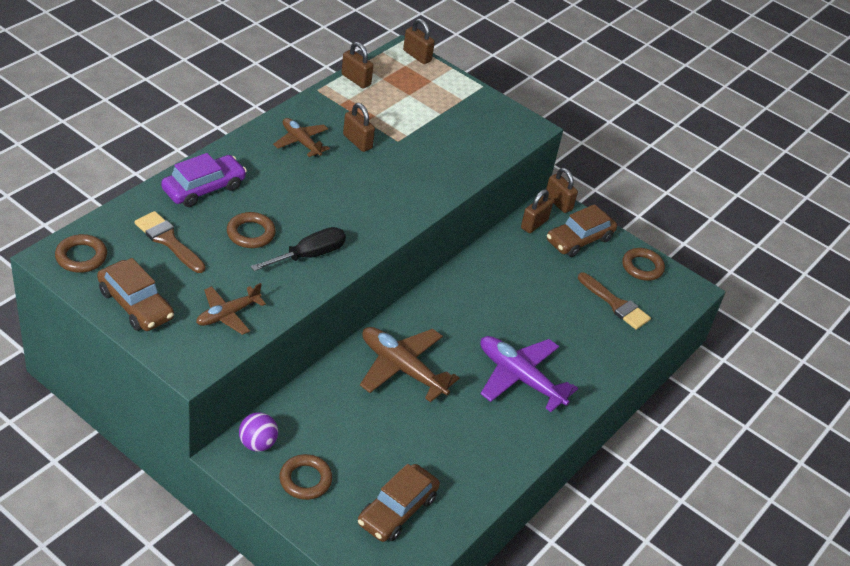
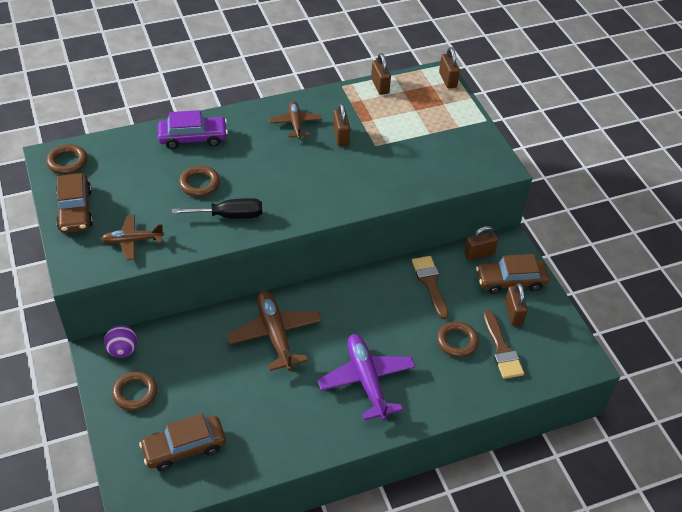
camera: 35 degrees right, 5 degrees up
brown brush [135,211,205,273] -> brown brush moved to [412,256,449,319]
brown padlock [546,168,578,213] -> brown padlock moved to [505,283,527,326]
brown ring [622,248,665,281] -> brown ring moved to [437,321,479,358]

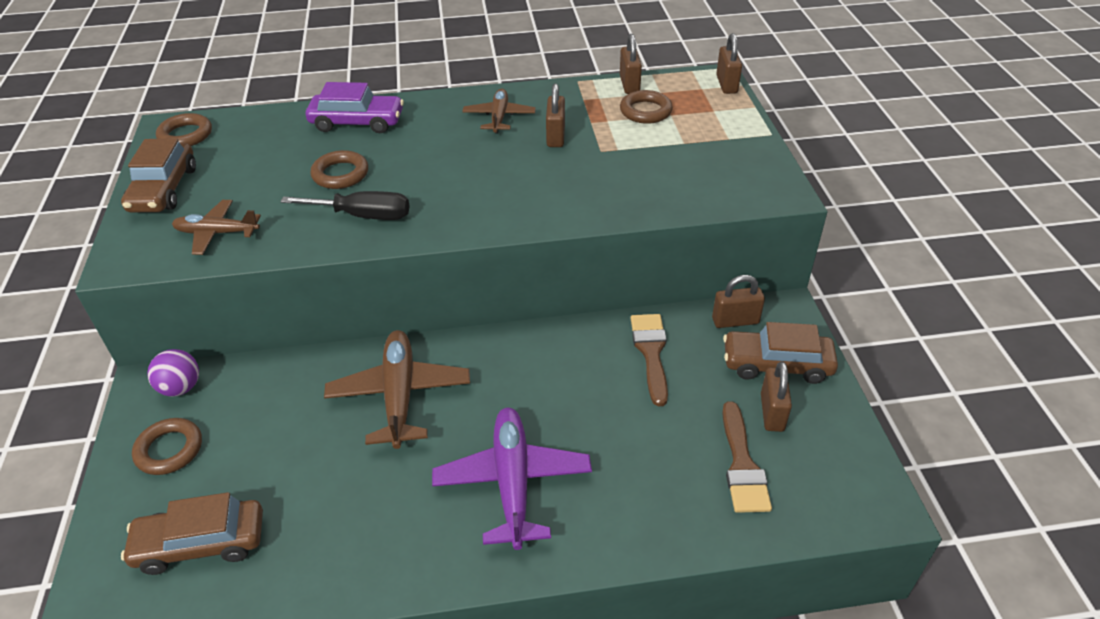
camera: 15 degrees right, 5 degrees down
brown ring [437,321,479,358] -> brown ring moved to [620,90,673,124]

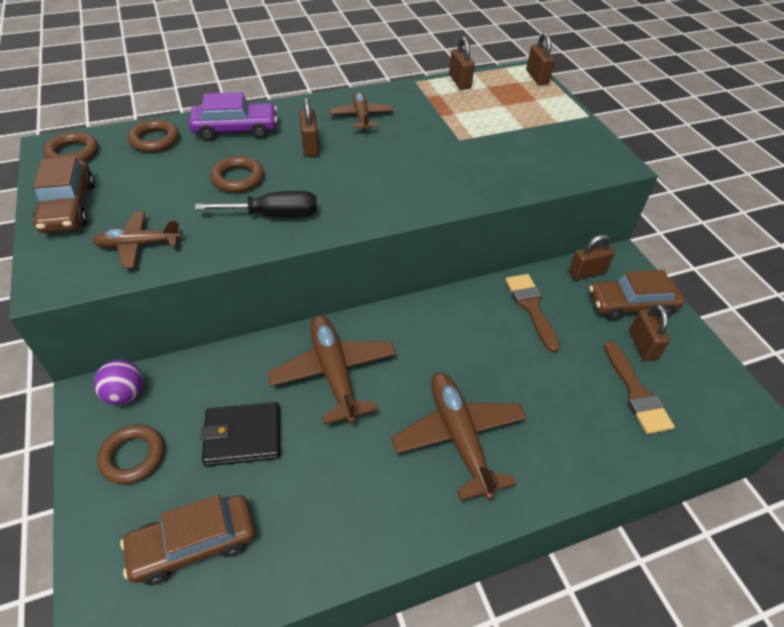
camera: 15 degrees left, 5 degrees up
purple plane [432,407,592,550] -> brown plane [391,372,527,500]
brown padlock [546,83,565,147] -> brown padlock moved to [299,97,319,157]
brown ring [620,90,673,124] -> brown ring moved to [128,119,179,152]
none -> black wallet [201,402,280,466]

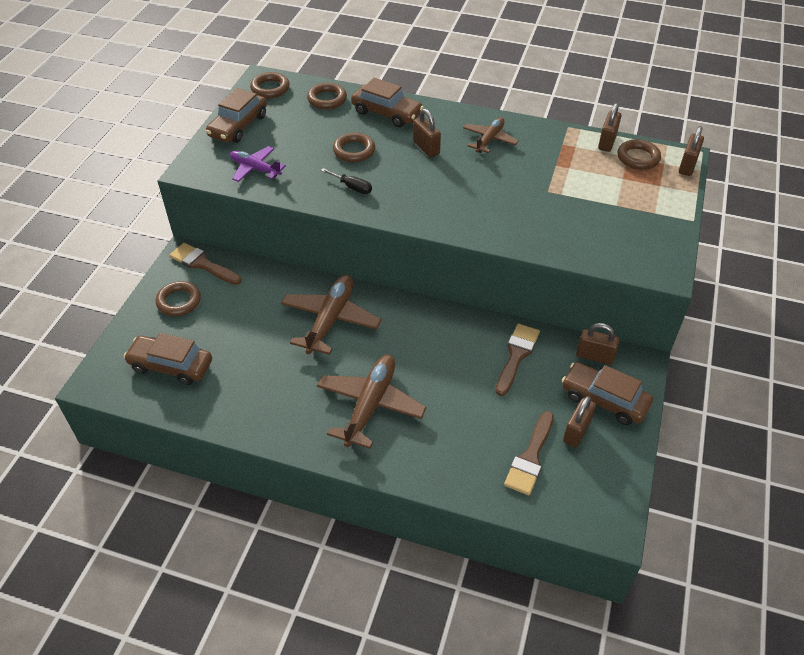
camera: 40 degrees right, 0 degrees up
brown plane [92,212,181,269] -> purple plane [230,146,286,182]
purple ball [94,360,143,405] -> brown brush [170,243,241,285]
purple car [189,92,277,141] -> brown car [351,78,424,127]
black screwdriver [195,191,317,217] -> black screwdriver [321,168,372,194], size x0.63
black wallet [201,402,280,466] -> none
brown padlock [299,97,319,157] -> brown padlock turned 60 degrees counterclockwise [413,109,441,157]
none -> brown ring [617,139,661,170]

